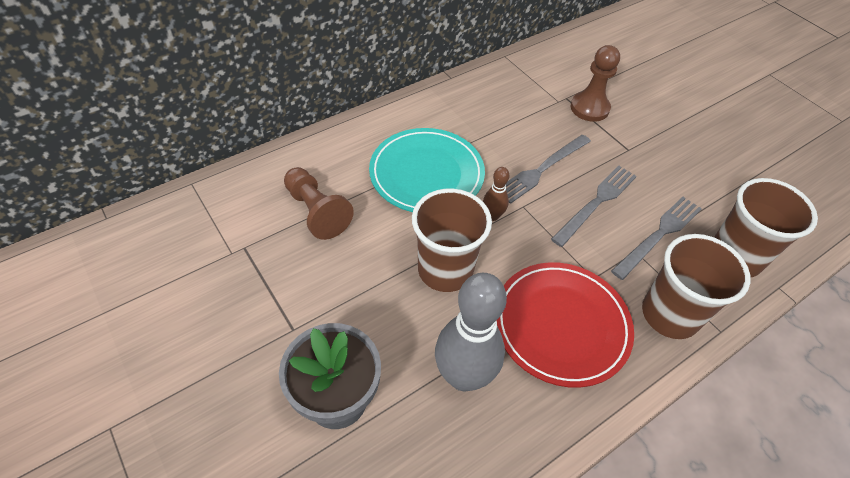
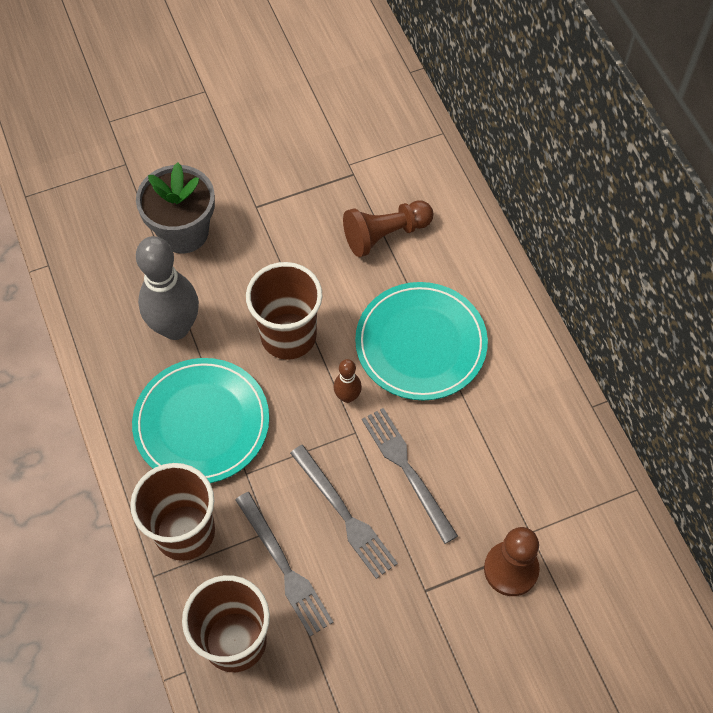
camera: 105 degrees right, 10 degrees up
red plate [496,262,634,388] -> turquoise plate [132,358,269,483]

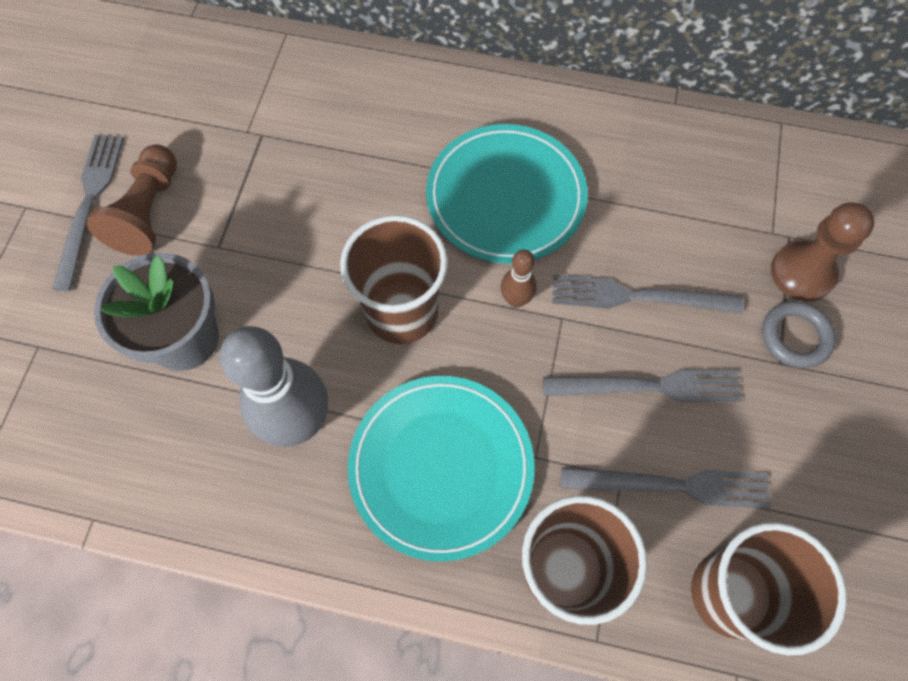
camera: 55 degrees left, 5 degrees up
brown pawn [343,201,433,257] -> brown pawn moved to [87,144,177,256]
none -> grey fork [52,134,124,291]
none -> grey ring [762,301,836,368]

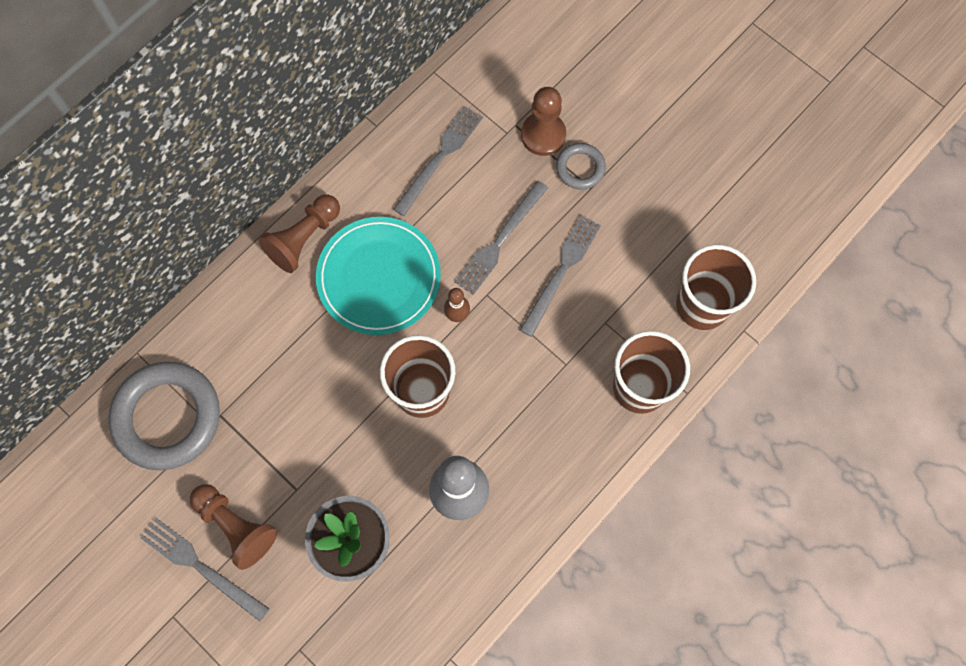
camera: 60 degrees left, 5 degrees up
turquoise plate [348,376,534,561] -> none
grey fork [562,468,771,509] -> grey fork moved to [393,106,483,216]
none -> grey ring [108,362,220,470]
none -> brown pawn [258,194,340,273]

